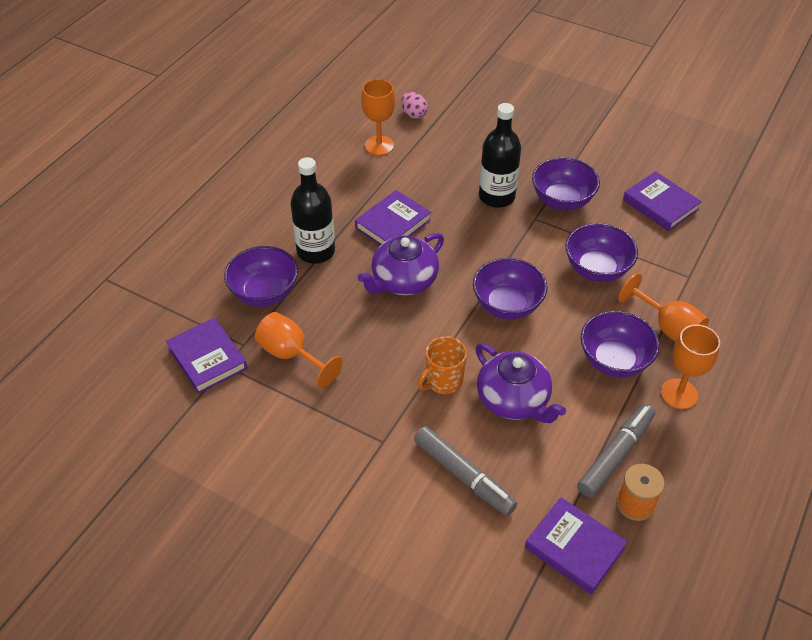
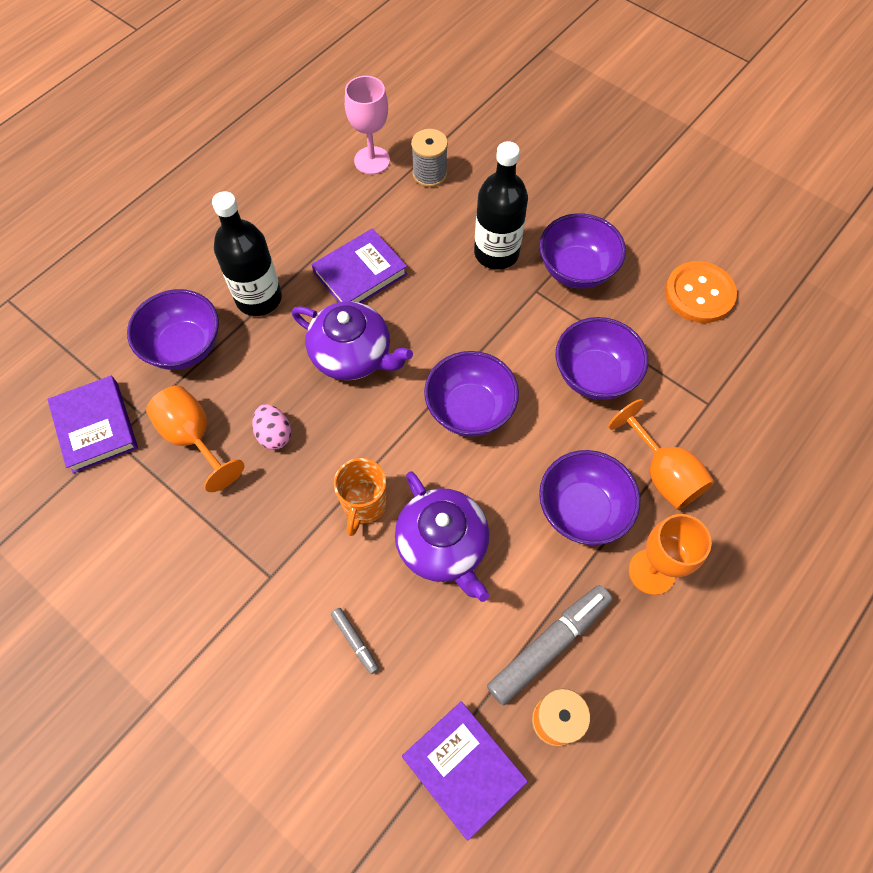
camera: 10 degrees right, 15 degrees up
purple teapot [358,233,444,295] -> purple teapot turned 120 degrees counterclockwise [292,301,413,380]
orange goblet [361,79,395,155] -> pink goblet [345,76,390,175]
pink egg [401,92,428,119] -> pink egg moved to [252,404,291,450]
grey marker [414,426,517,516] -> grey marker [331,608,379,674], size x0.48
orange mug [418,336,467,394] -> orange mug turned 45 degrees counterclockwise [334,458,387,536]
purple book [623,171,702,231] -> orange button [665,261,737,323]
none -> grey spool [411,129,448,187]

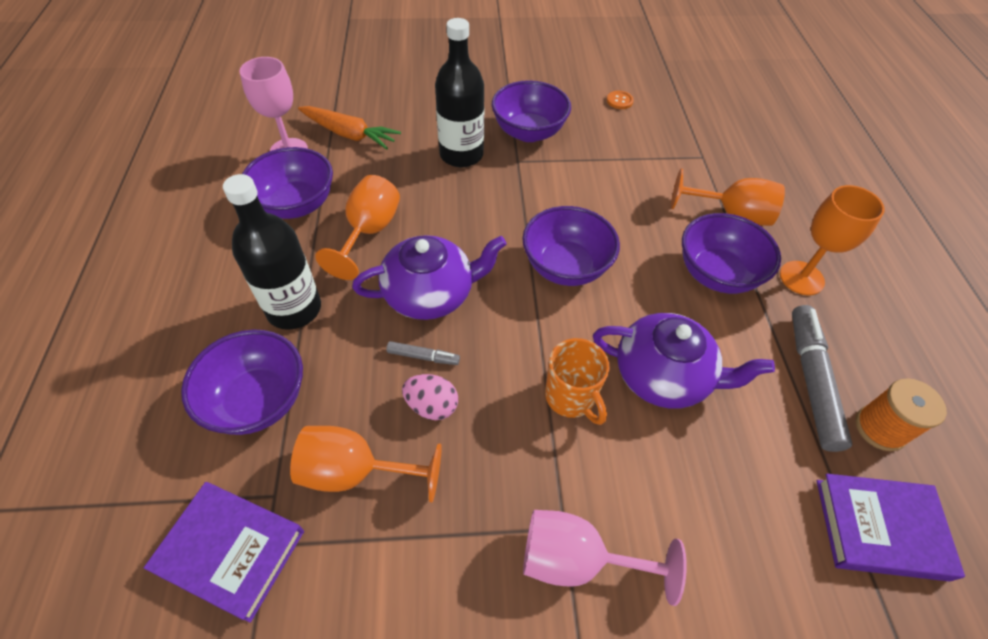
camera: 45 degrees left, 10 degrees down
purple book [312,228,407,303] -> orange goblet [315,175,400,280]
grey marker [331,608,379,674] -> grey marker moved to [386,341,460,365]
grey spool [411,129,448,187] -> orange carrot [298,106,401,150]
purple bowl [556,317,648,400] -> purple bowl moved to [242,147,333,219]
orange button [665,261,737,323] -> orange button [607,91,634,109], size x0.45
none -> pink goblet [523,510,687,606]

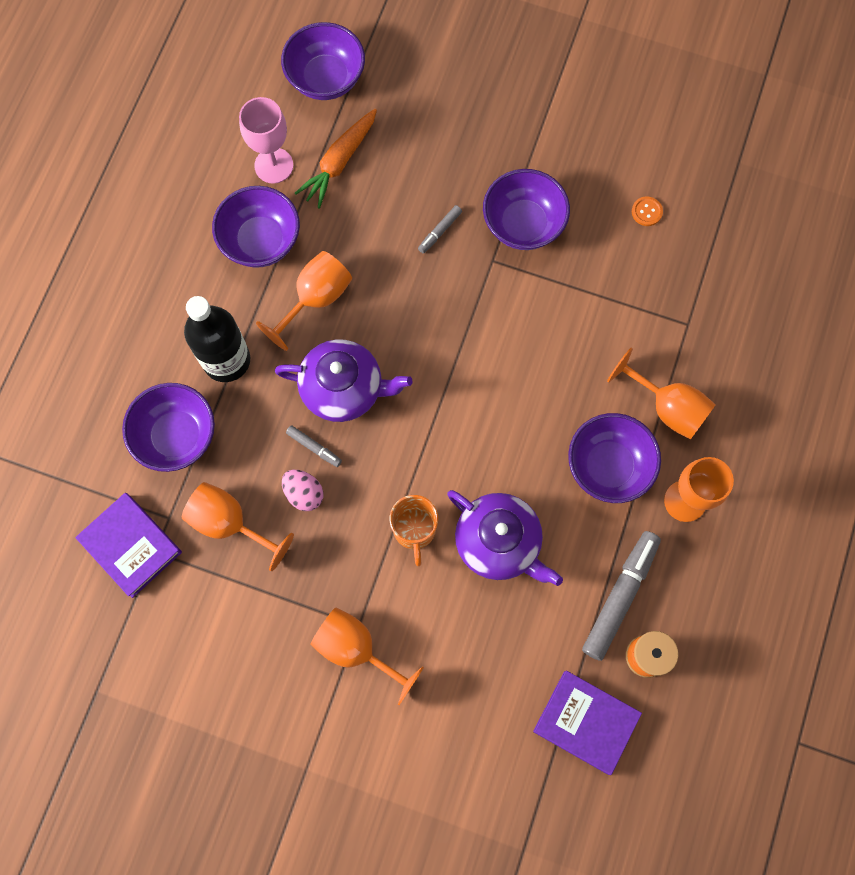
camera: 25 degrees right, 20 degrees up
orange carrot [298,106,401,150] -> orange carrot turned 75 degrees clockwise [295,109,377,209]
black bottle [435,18,484,167] -> grey marker [418,205,462,253]
purple bowl [522,206,620,286] -> purple bowl moved to [281,22,365,100]
pink goblet [523,510,687,606] -> orange goblet [310,607,424,705]

